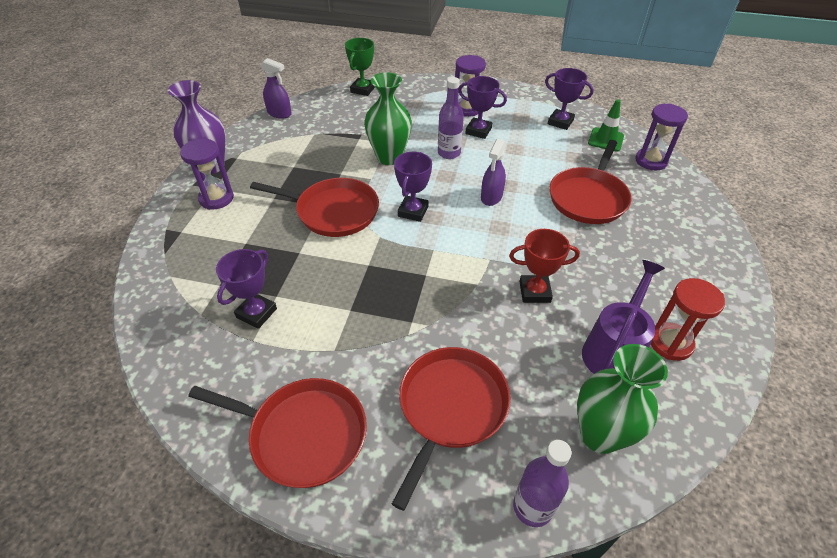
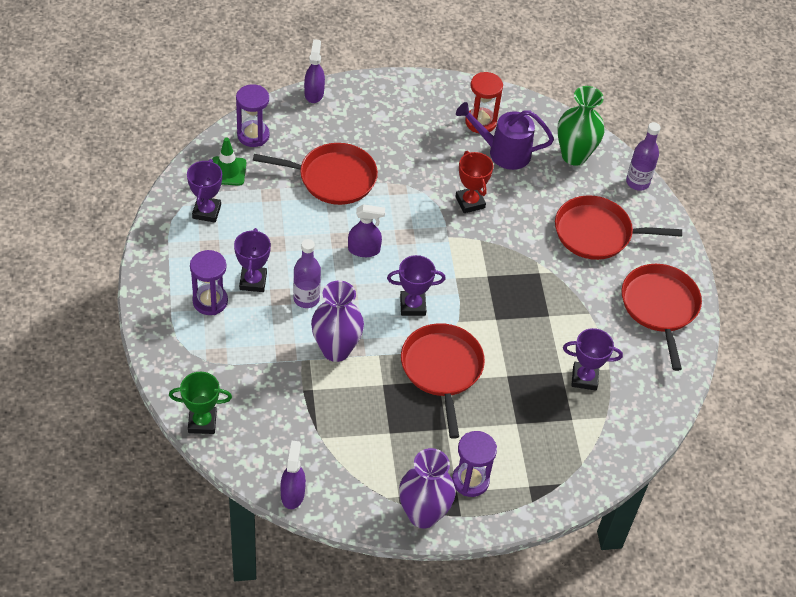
camera: 115 degrees left, 5 degrees up
green vase [364,72,412,165] -> purple vase [311,280,364,362]
none -> purple spray bottle [304,39,325,103]

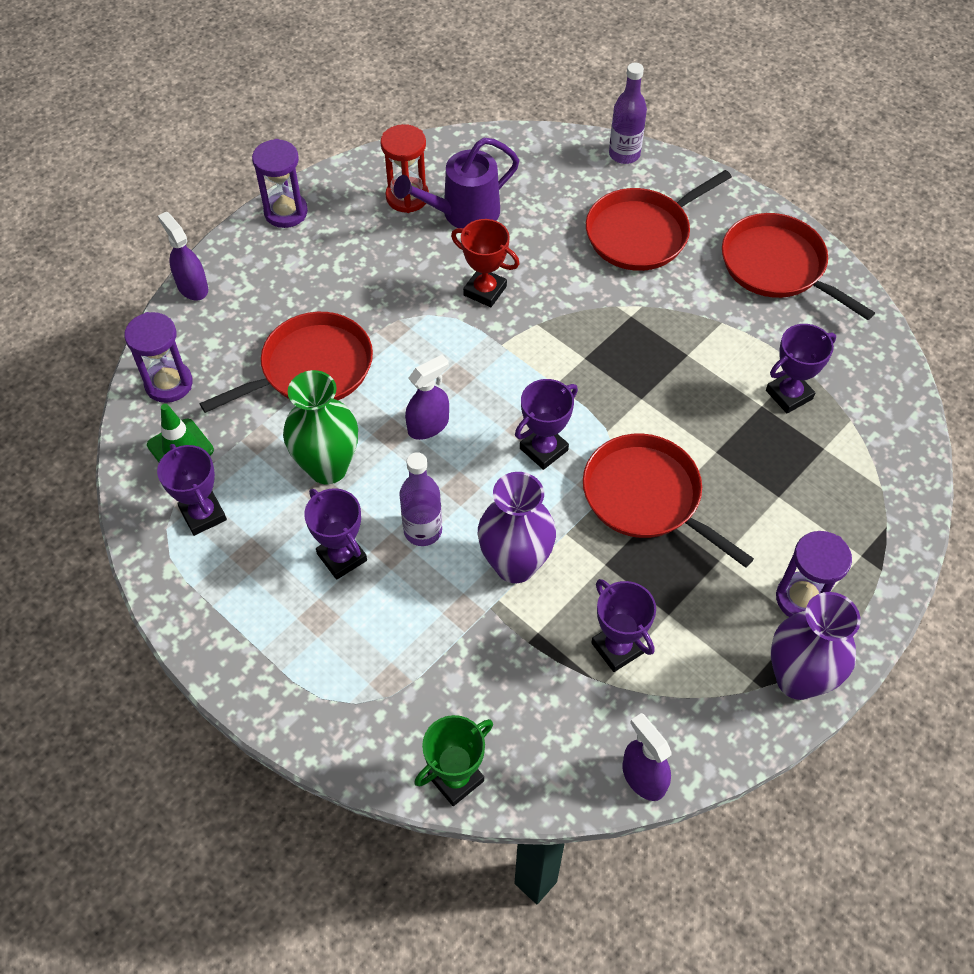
camera: 35 degrees left, 5 degrees up
purple hourglass [190,250,228,315] -> purple hourglass moved to [252,139,308,228]
green vase [557,86,605,166] -> green vase moved to [283,370,358,484]
none -> purple trophy [591,579,656,672]

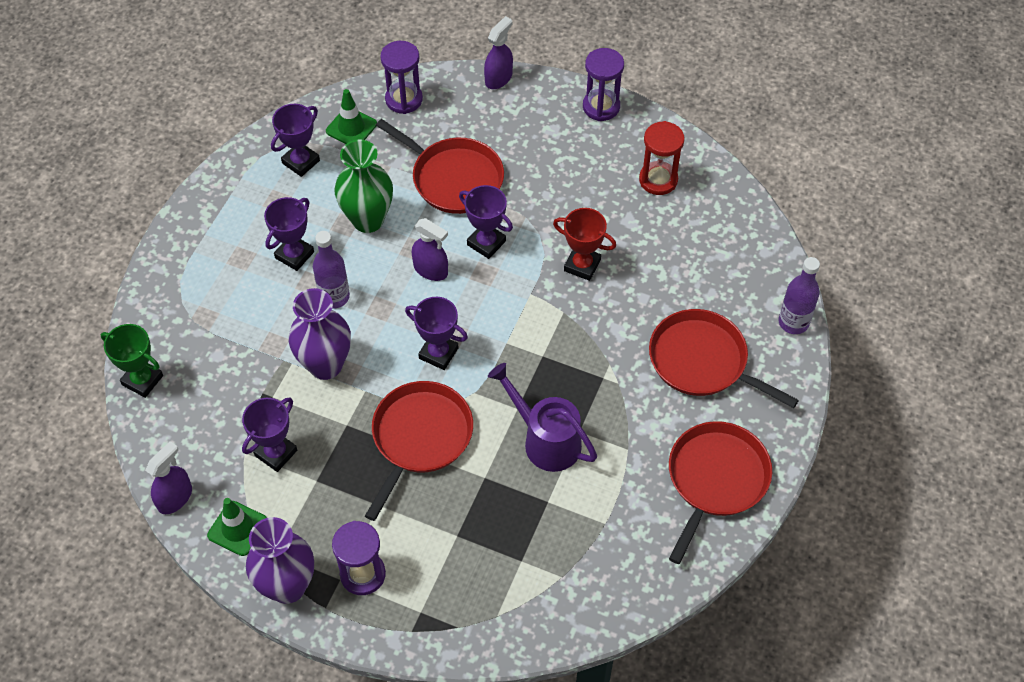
camera: 70 degrees right, 0 degrees up
purple watering can [394,138,519,228] -> purple watering can moved to [488,363,597,472]
red trophy [451,219,519,307] -> red trophy turned 75 degrees counterclockwise [553,208,616,281]
purple trophy [766,324,836,413] -> purple trophy moved to [459,185,513,259]
none -> green traffic cone [207,498,267,556]

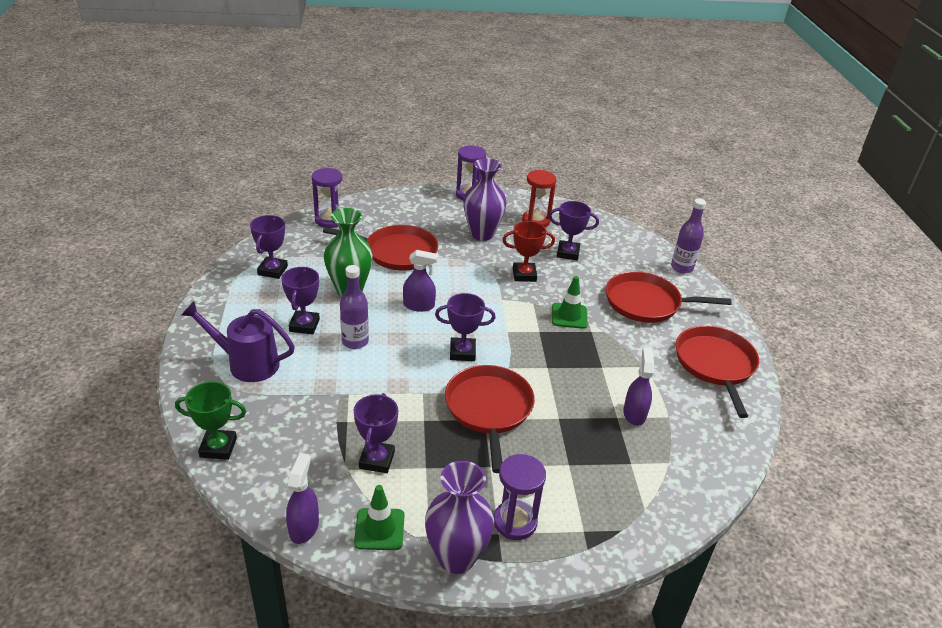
camera: 30 degrees left, 20 degrees down
purple vase [289,288,351,380] -> purple vase moved to [463,158,507,241]
green traffic cone [326,89,377,144] -> green traffic cone moved to [552,276,588,329]
purple trophy [459,185,513,259] -> purple trophy moved to [549,201,599,261]
purple spray bottle [484,16,513,89] -> purple spray bottle moved to [623,348,654,426]
purple watering can [488,363,597,472] -> purple watering can moved to [181,301,295,382]

